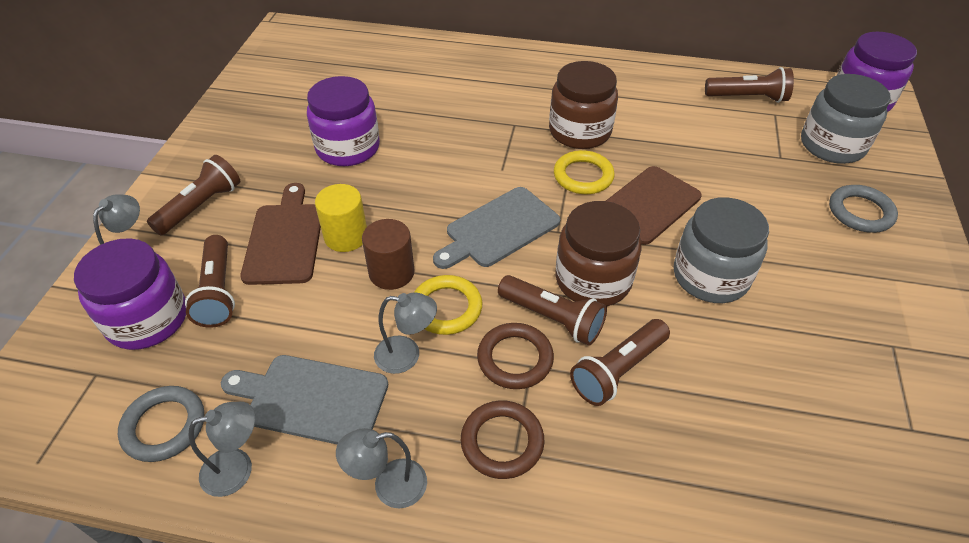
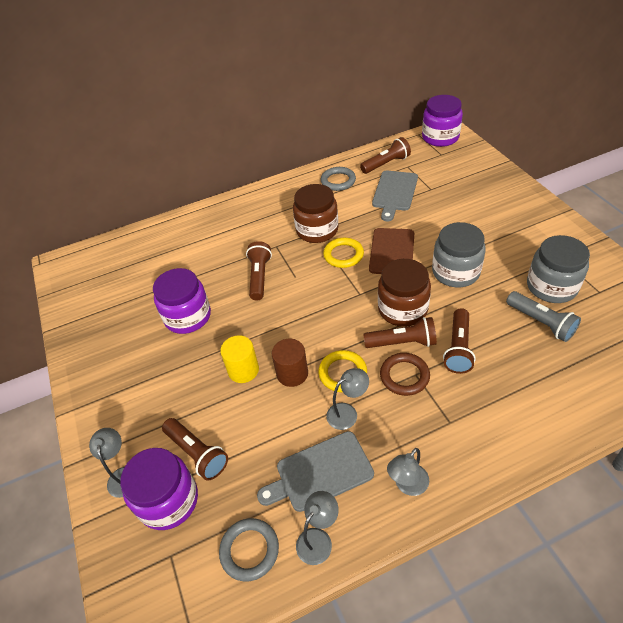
camera: 30 degrees left, 0 degrees up
brown flashlight [147,155,240,235] -> brown flashlight moved to [246,241,272,301]
brown cutting board [240,183,321,285] -> none
grey cutting board [433,187,560,269] -> grey cutting board moved to [372,171,418,221]
brown ring [461,400,544,479] -> none
grey jar [801,74,891,164] -> grey jar moved to [527,235,590,303]
grey ring [829,185,898,233] -> grey ring moved to [321,167,356,191]
none -> grey flashlight [506,291,581,342]

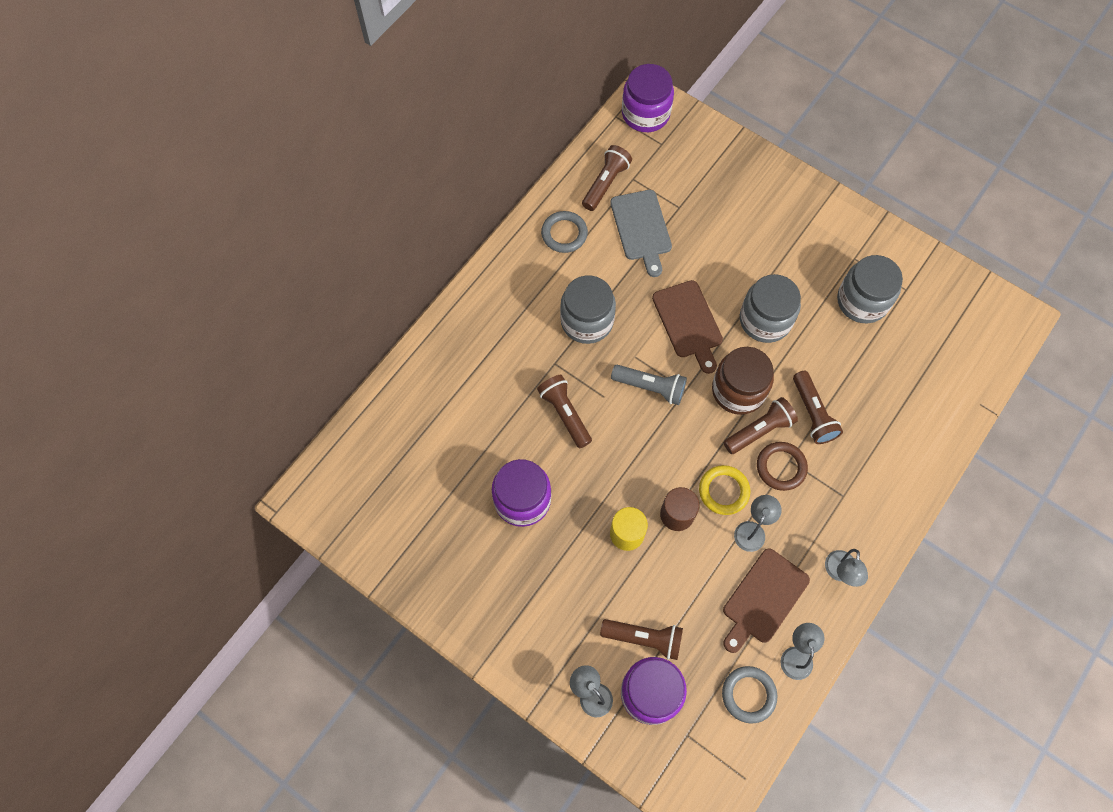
camera: 35 degrees left, 20 degrees up
grey cutting board [257,431,374,512] -> brown cutting board [723,548,810,653]
brown jar [293,184,338,243] -> grey jar [560,275,616,344]
yellow ring [323,238,364,268] -> none
grey flashlight [506,291,581,342] -> grey flashlight moved to [611,365,687,405]

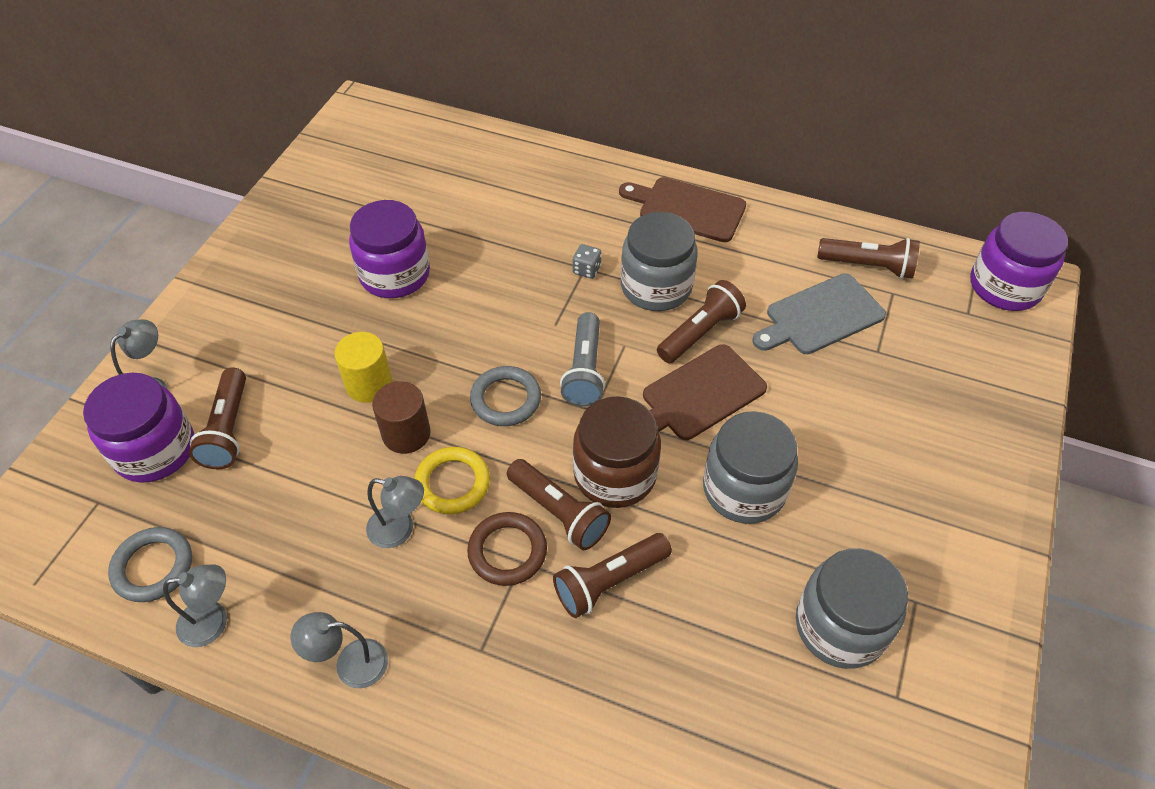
camera: 75 degrees right, 15 degrees down
brown flashlight [537,375,592,448] -> brown flashlight moved to [657,280,746,363]
grey ring [541,211,588,253] -> grey ring moved to [470,366,541,426]
brown cutting board [723,548,810,653] -> brown cutting board moved to [619,177,746,242]
none -> grey dice [573,244,601,279]

